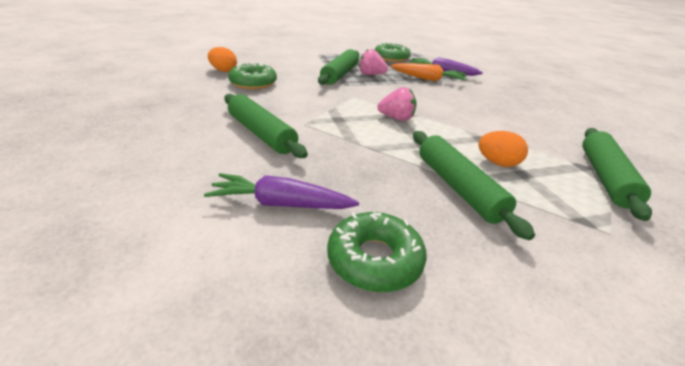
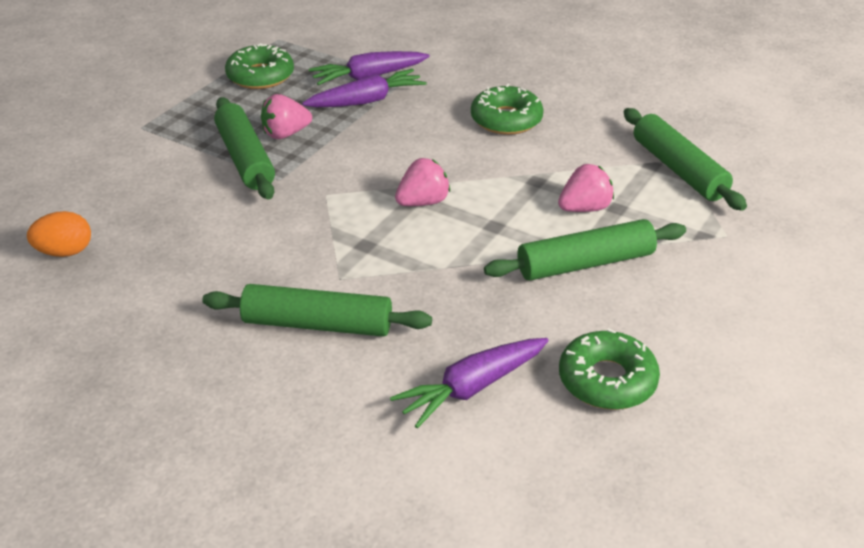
camera: 40 degrees left, 5 degrees up
green donut [228,62,277,89] -> green donut moved to [471,83,544,135]
orange carrot [390,63,466,81] -> purple carrot [302,69,427,107]
green rolling pin [413,131,535,240] -> green rolling pin turned 45 degrees counterclockwise [484,219,686,281]
orange egg [478,131,528,167] -> pink strawberry [558,164,614,212]

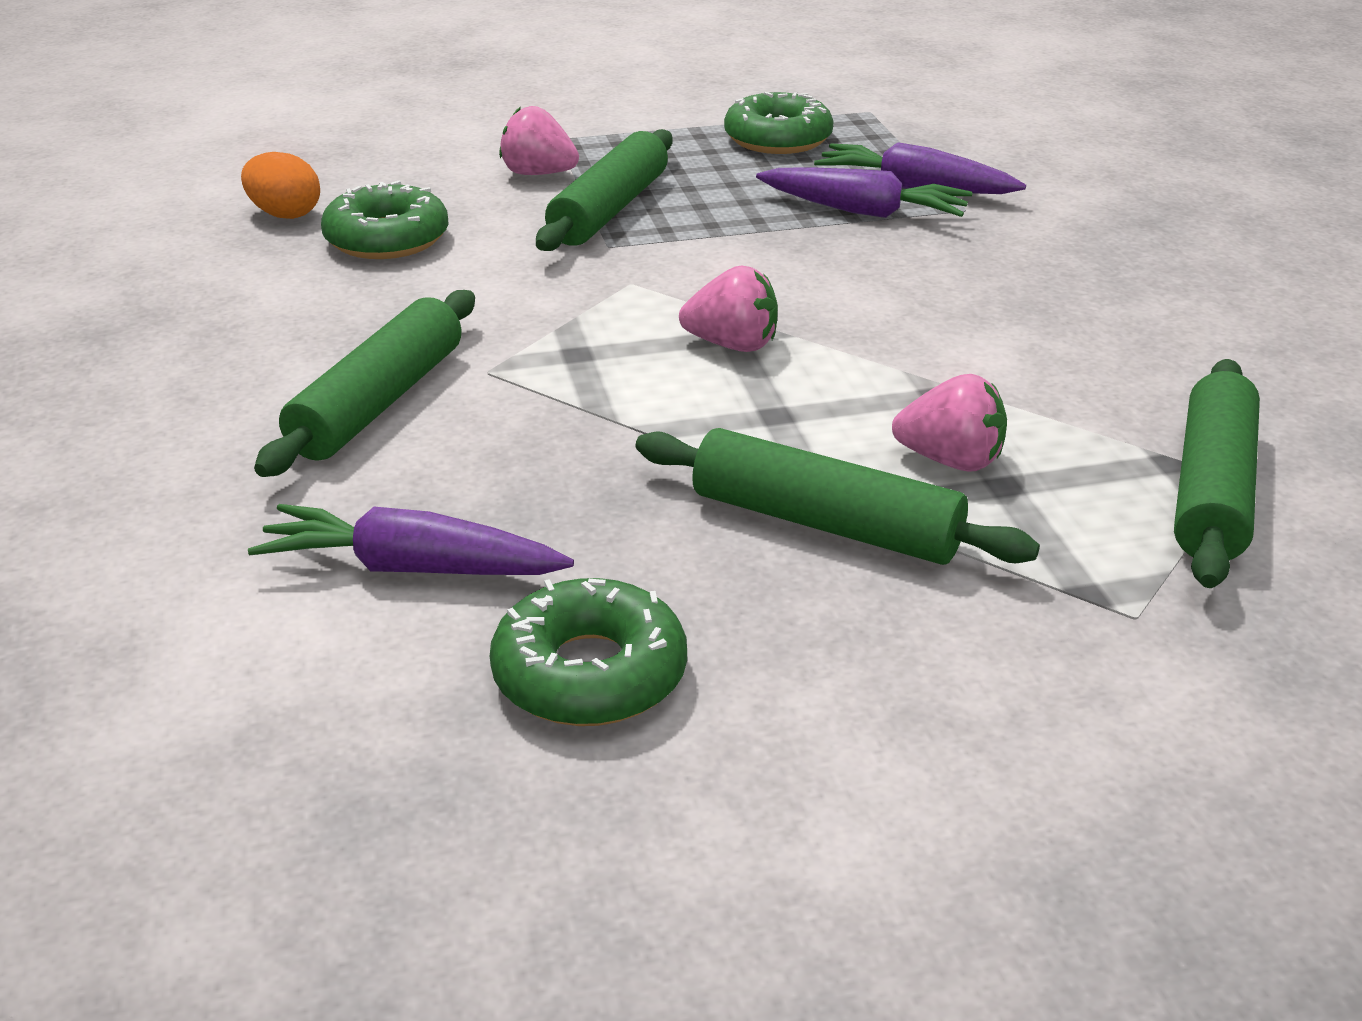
camera: 45 degrees right, 5 degrees down
green rolling pin [202,284,432,337] -> green rolling pin turned 60 degrees clockwise [254,290,475,477]
pink strawberry [261,94,312,139] -> pink strawberry moved to [499,106,579,175]
green donut [471,83,544,135] -> green donut moved to [321,181,449,259]

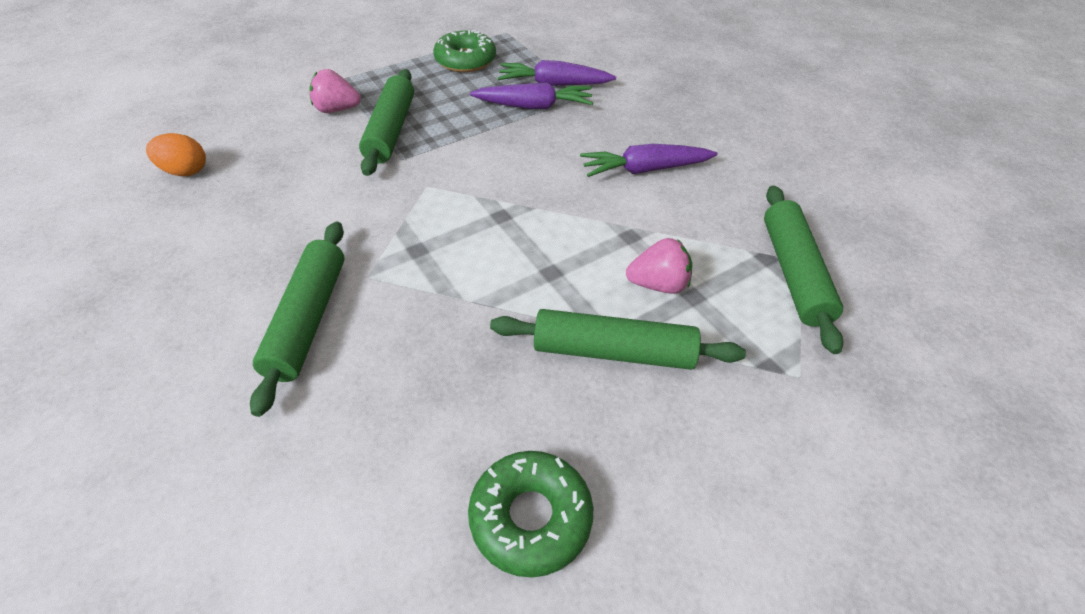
camera: 20 degrees left, 15 degrees up
purple carrot [248,504,574,575] -> purple carrot moved to [580,144,717,177]
green donut [321,181,449,259] -> none
pink strawberry [679,266,778,352] -> none

